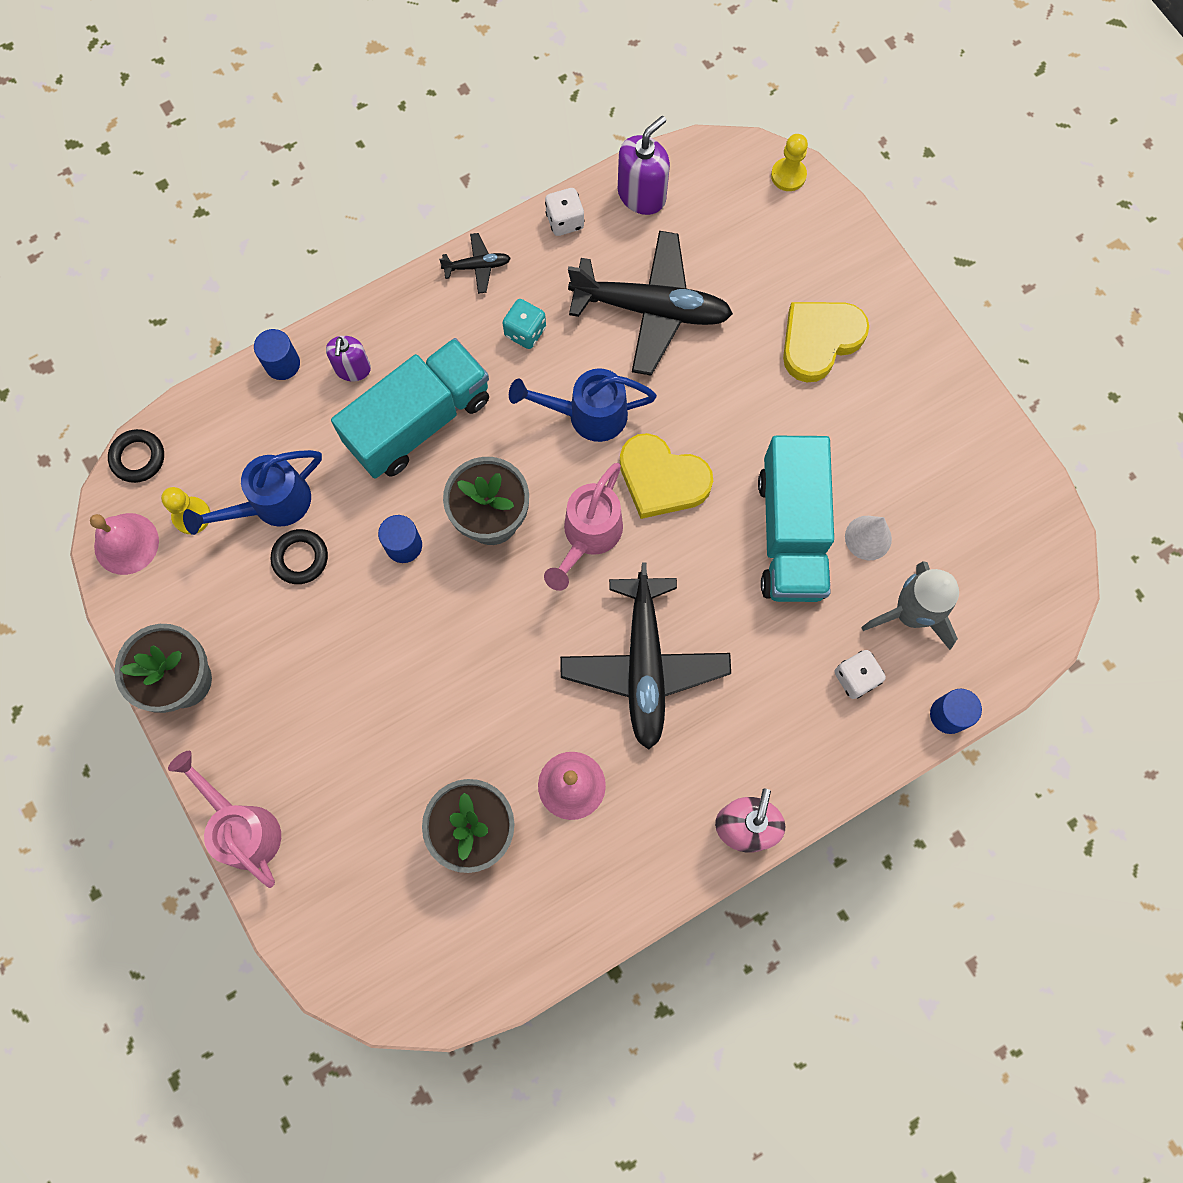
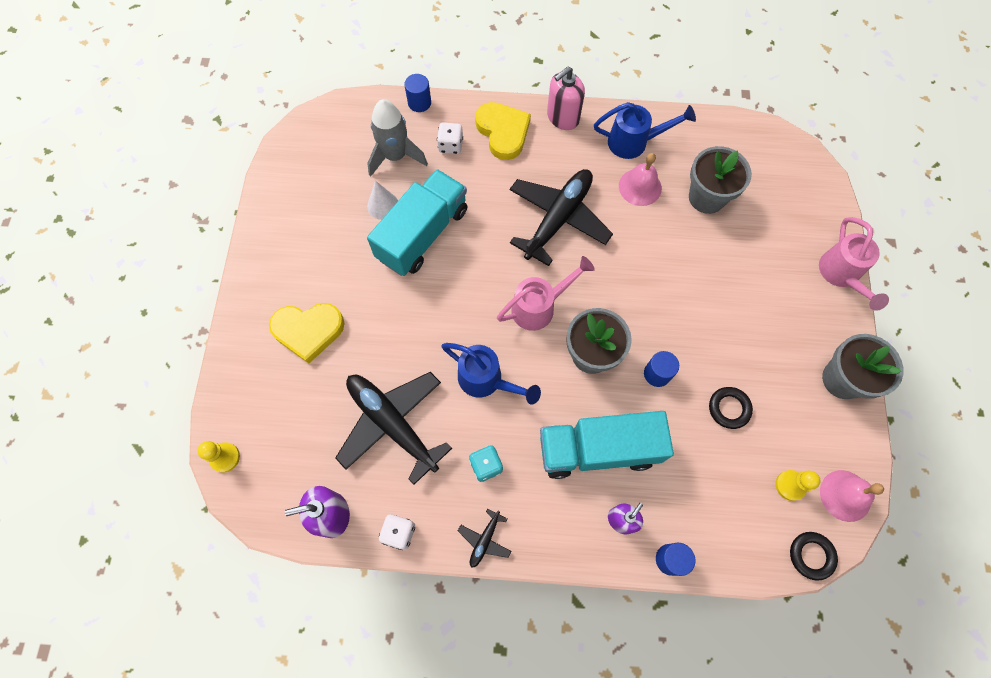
camera: 145 degrees left, 5 degrees down
blue watering can [183,450,322,535] -> blue watering can moved to [594,102,696,159]
black plane [439,233,511,294] -> black plane turned 90 degrees counterclockwise [458,509,511,568]
yellow heart [620,433,713,519] -> yellow heart moved to [475,102,531,160]

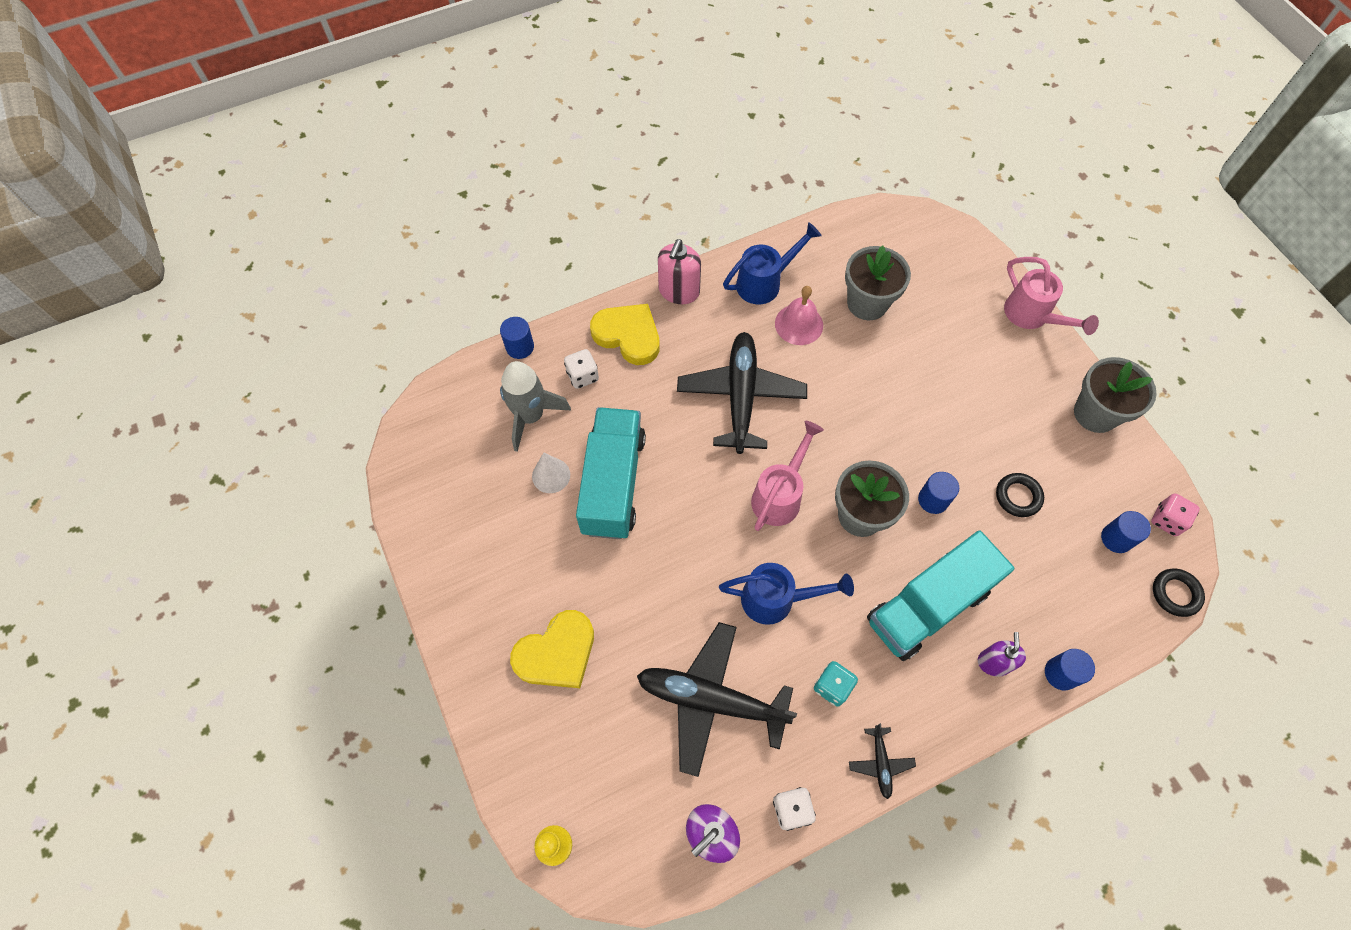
camera: 30 degrees left, 5 degrees down
yellow pawn [776,470,820,501] -> blue cylinder [1101,511,1151,553]
pink bell [820,470,884,522] -> pink dice [1151,493,1200,536]

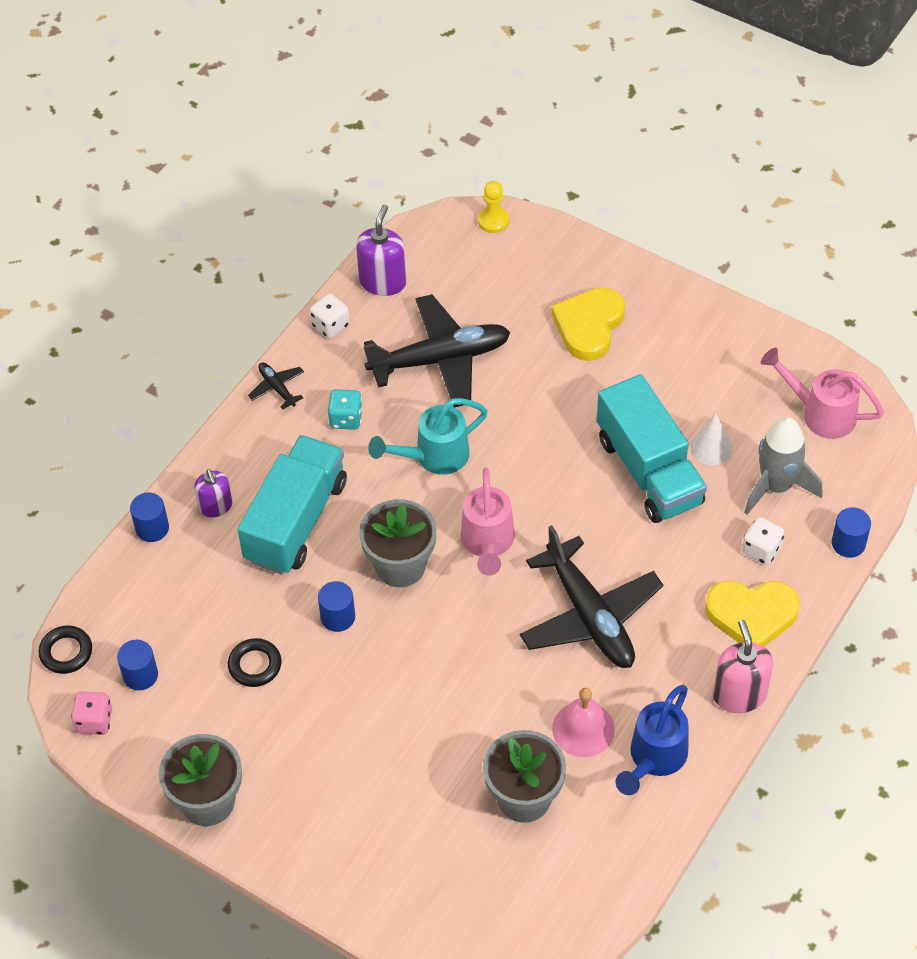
camera: 150 degrees right, 10 degrees down
blue watering can [719,563,854,625] -> turquoise watering can [368,398,488,475]
pink watering can [1004,257,1099,335] -> pink watering can moved to [761,348,884,439]

